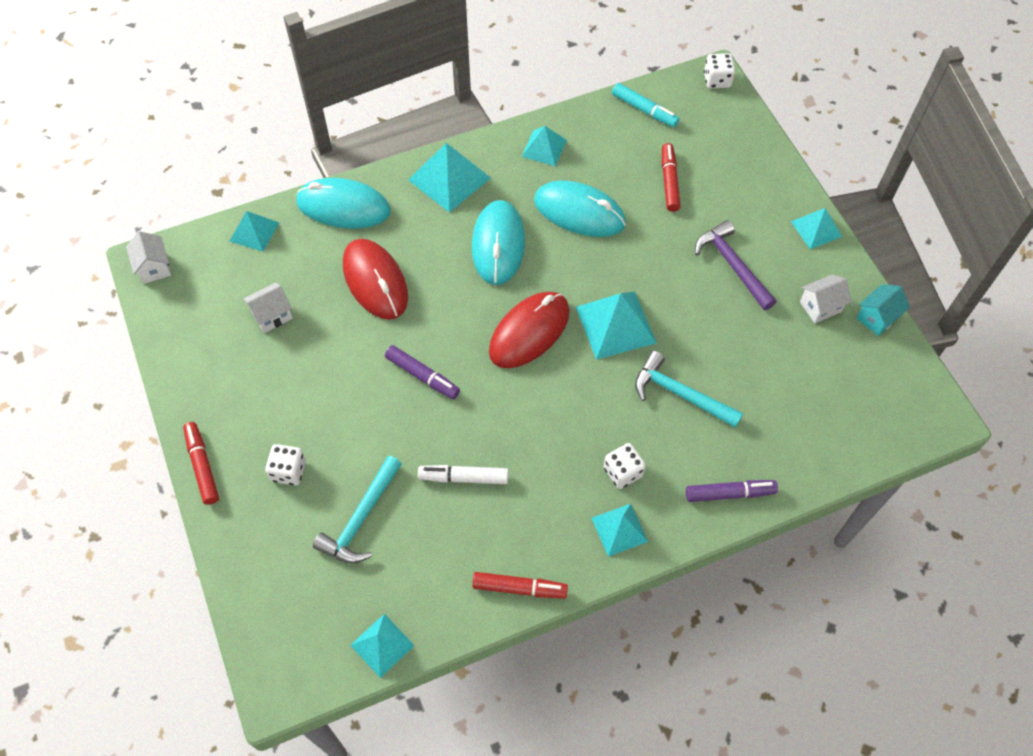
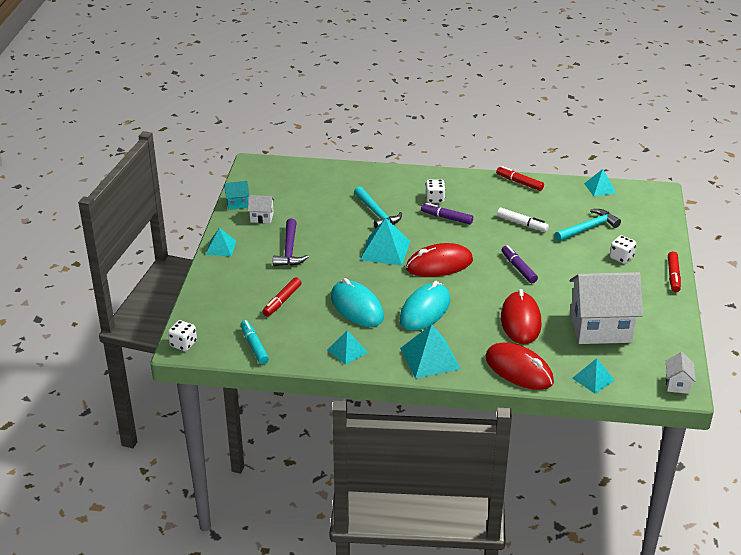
camera: 150 degrees left, 25 degrees down
white house [243,282,293,333] -> white house [570,272,643,344], size x2.30
turquoise mouse [296,178,391,229] -> red mouse [486,342,554,390]
turquoise pyramid [592,504,648,557] -> none
purple marker [686,480,778,502] -> purple marker moved to [421,203,473,225]

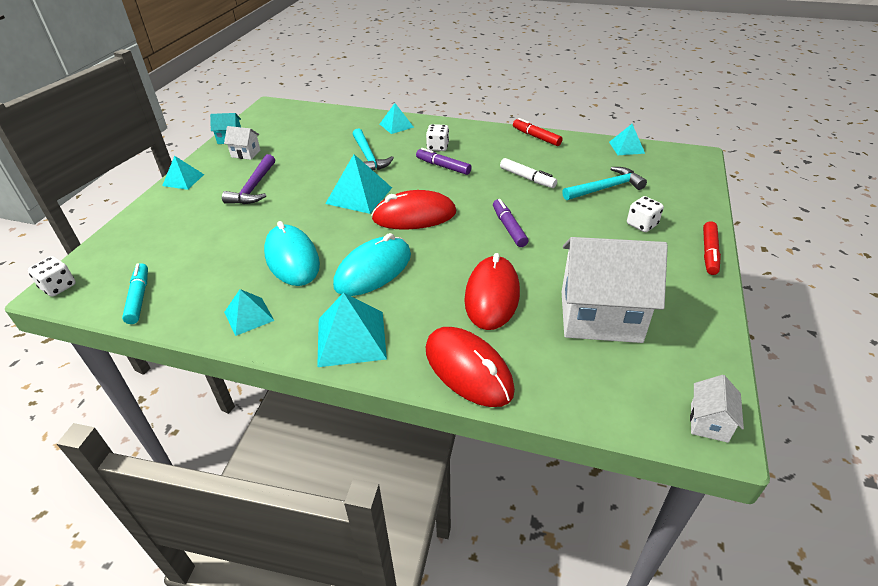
camera: 10 degrees right, 5 degrees up
red marker [262,277,301,317] -> none
turquoise pyramid [572,358,615,394] -> turquoise pyramid moved to [380,103,414,134]

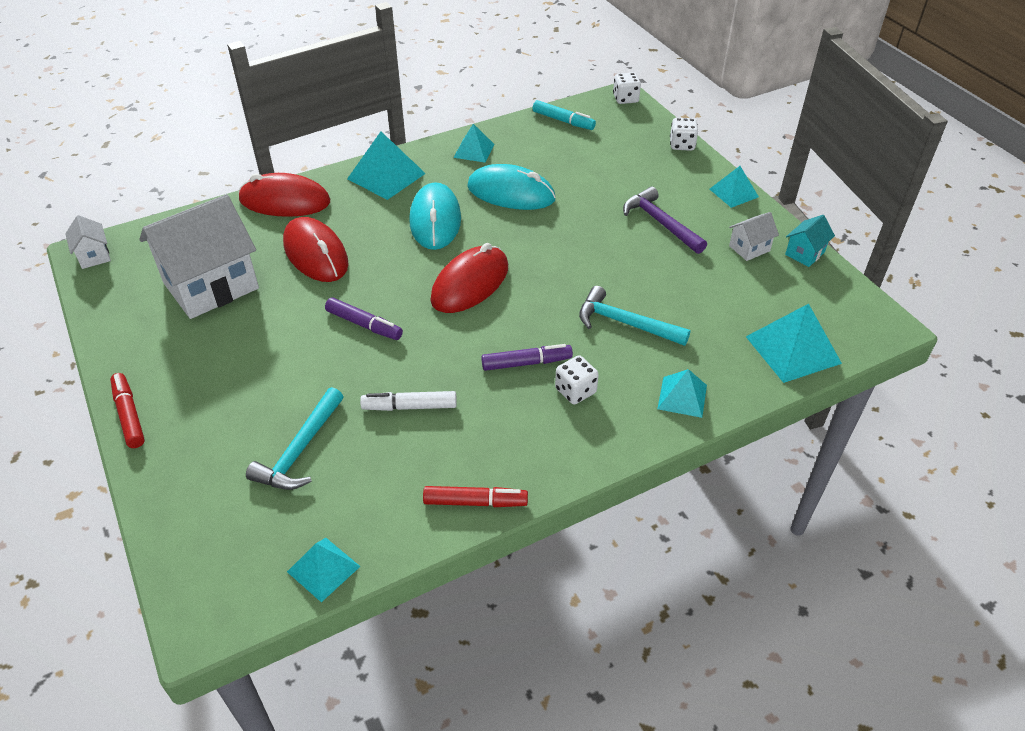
camera: 135 degrees right, 5 degrees up
turquoise pyramid [325,154,392,214] -> turquoise pyramid moved to [746,304,842,383]
white dice [627,196,664,232] -> white dice moved to [670,118,698,151]

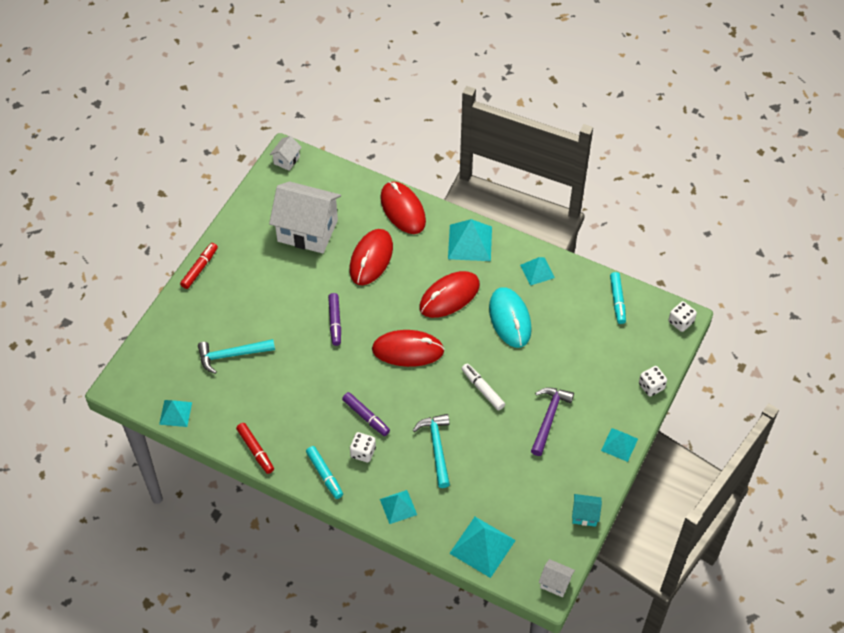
camera: 55 degrees right, 10 degrees up
white marker [360,391,457,411] -> white marker moved to [461,364,505,411]
turquoise mouse [409,182,461,250] -> red mouse [419,271,480,318]
white house [729,212,779,261] -> white house moved to [539,559,575,597]
none -> turquoise marker [306,446,343,499]

